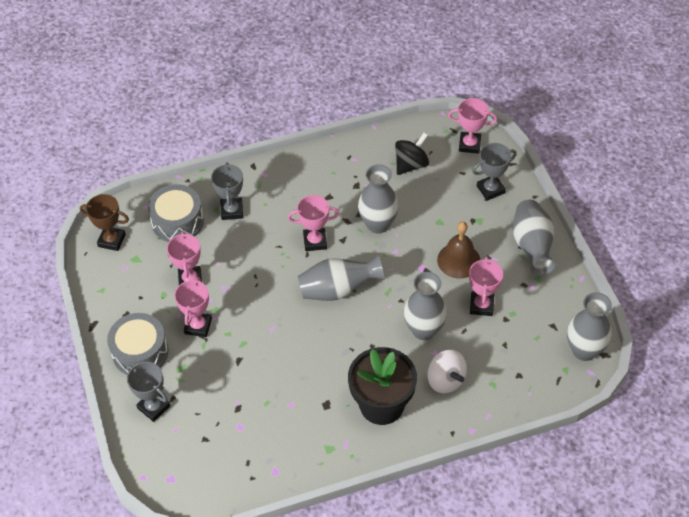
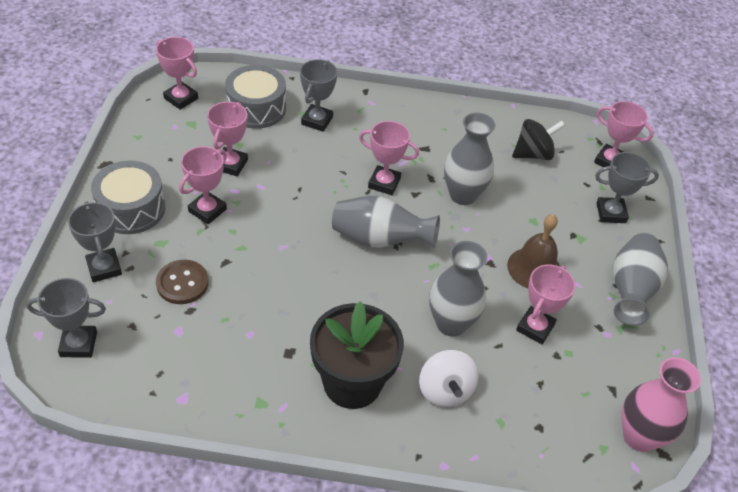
camera: 20 degrees right, 5 degrees down
brown trophy [80,194,129,251] -> pink trophy [156,37,198,110]
grey vase [567,292,612,361] -> pink vase [621,357,701,452]
none -> grey trophy [27,278,106,358]
none -> brown button [156,260,209,304]

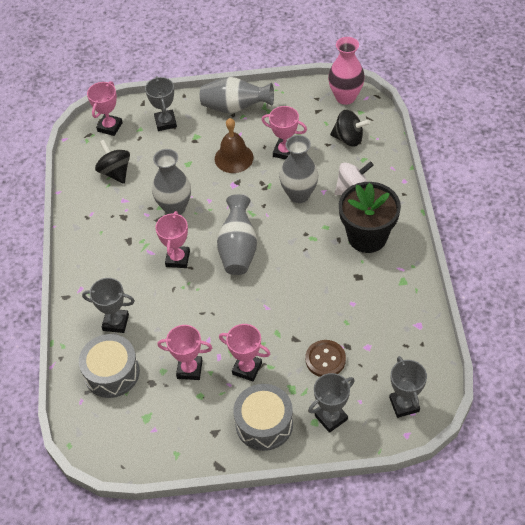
camera: 95 degrees left, 5 degrees up
pink trophy [156,37,198,110] -> none
none -> black spinning top [330,110,370,147]

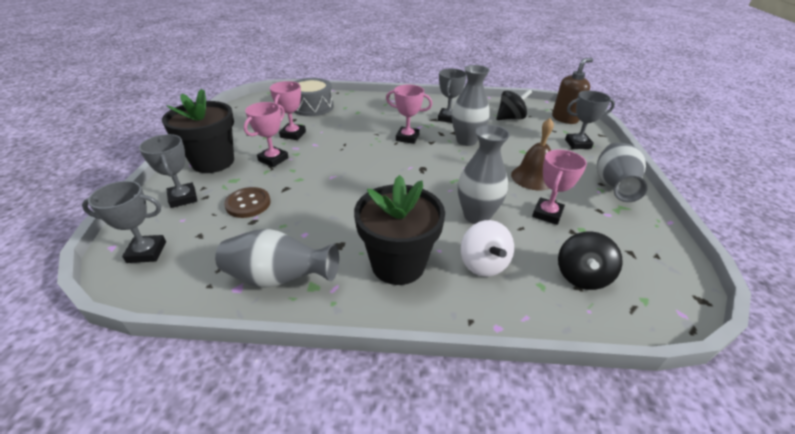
camera: 95 degrees right, 15 degrees down
grey trophy [82,278,135,333] -> grey trophy moved to [438,68,467,123]
pink trophy [87,81,123,136] -> brown soap dispenser [552,58,593,124]
grey vase [217,194,257,275] -> grey vase moved to [215,229,339,288]
grey drum [233,384,293,451] -> black flower pot [162,89,234,173]
pink vase [328,37,365,105] -> none

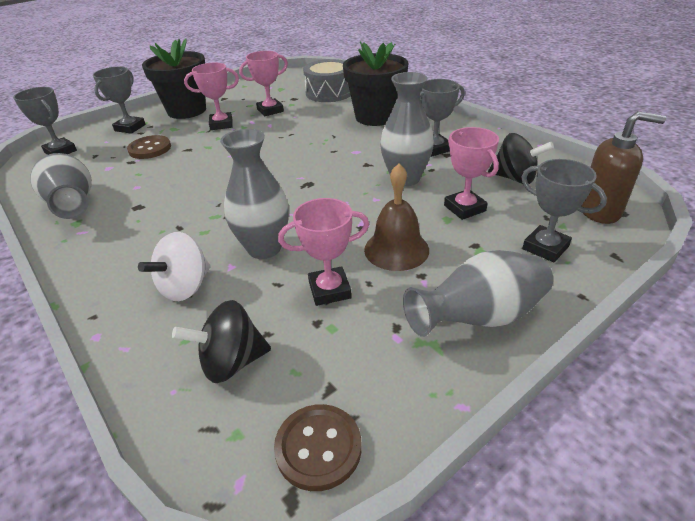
camera: 50 degrees right, 0 degrees up
black flower pot [354,175,445,285] -> black flower pot moved to [343,42,408,126]
pink trophy [386,84,432,144] -> pink trophy moved to [444,127,499,220]
none -> brown button [274,404,362,491]

